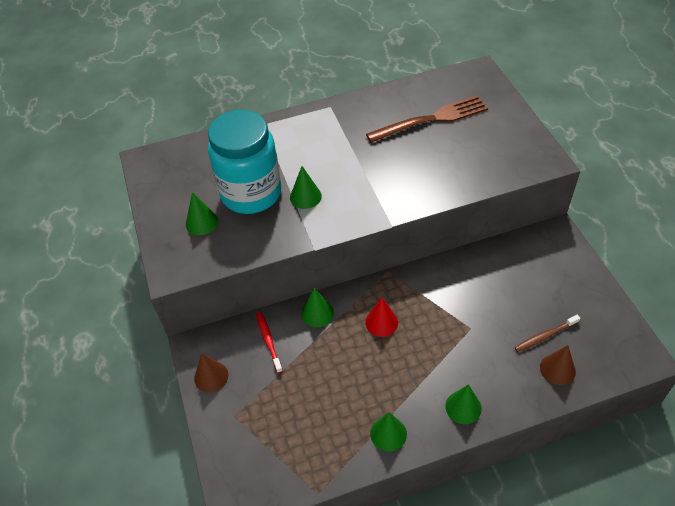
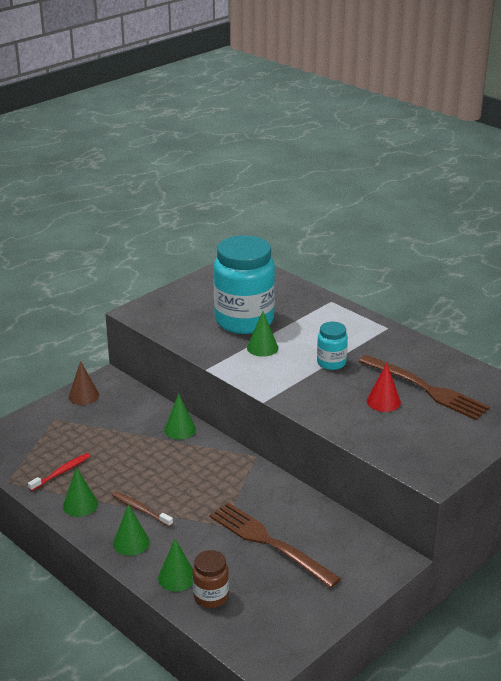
camera: 60 degrees right, 20 degrees down
green cone [186,192,218,235] -> green cone moved to [158,539,193,591]
red toothbrush [256,312,283,373] -> red toothbrush moved to [28,453,90,491]
red cone [365,297,398,337] -> red cone moved to [367,363,401,412]
brown toothbrush [515,315,580,352] -> brown toothbrush moved to [112,491,173,527]
brown cone [540,345,576,385] -> brown jar [192,550,229,608]
none -> brown fork [209,503,341,588]
none -> turquoise jar [317,322,348,370]

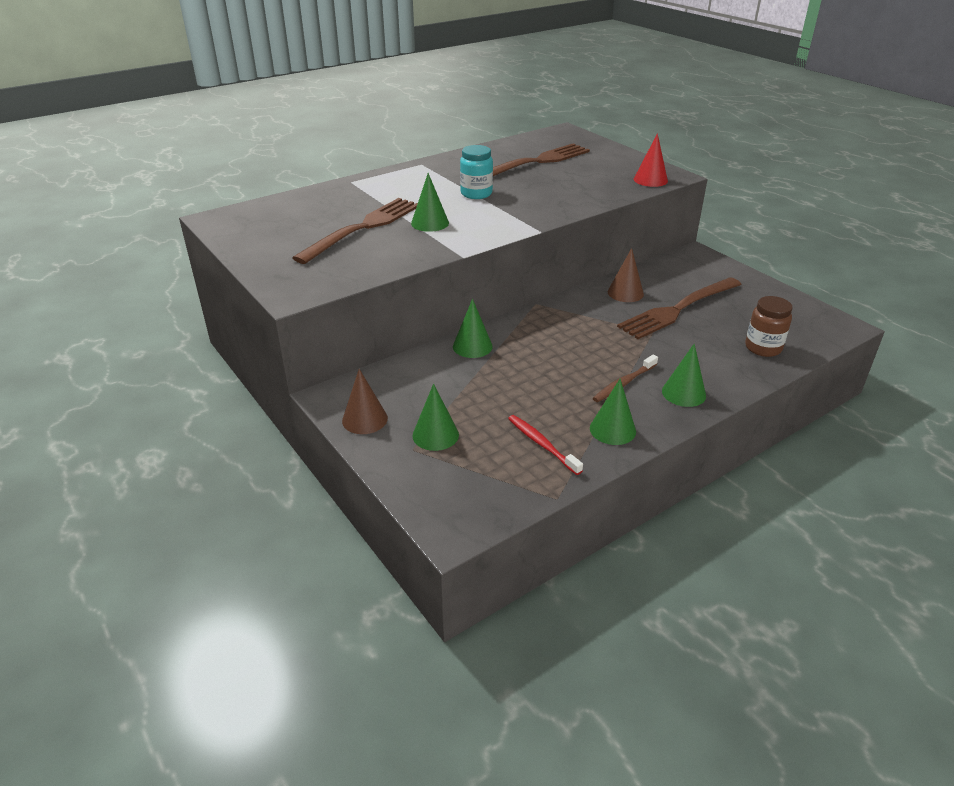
camera: 80 degrees left, 5 degrees up
green cone [158,539,193,591] -> green cone moved to [412,384,459,451]
turquoise jar [214,235,275,334] -> brown fork [292,198,418,264]
red cone [367,363,401,412] -> red cone moved to [634,133,668,187]
none -> brown cone [608,248,644,302]

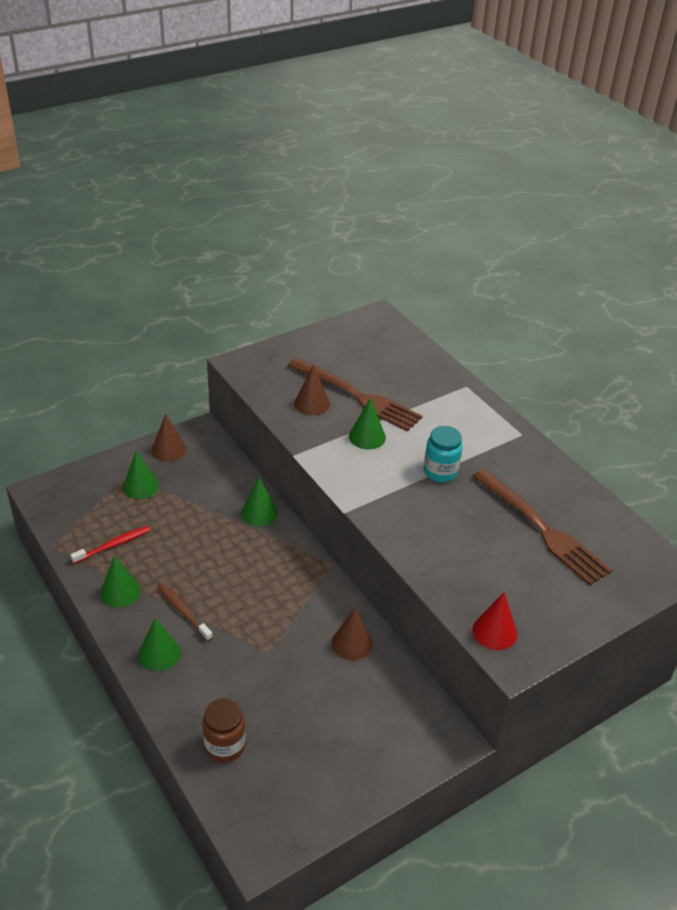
camera: 90 degrees right, 5 degrees up
brown fork [617,277,742,339] -> none
none -> brown cone [294,364,330,415]

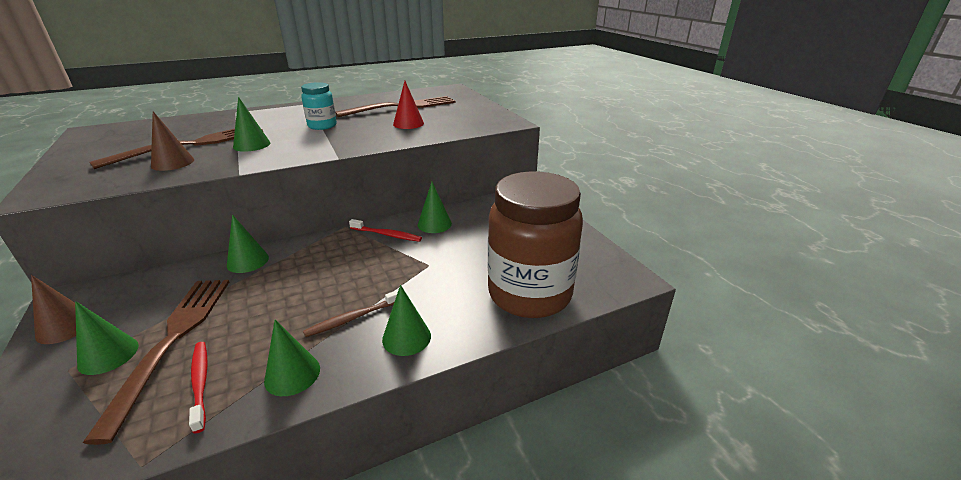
camera: 80 degrees left, 10 degrees down
brown jar [202,698,246,763] -> brown jar [488,171,583,318], size x2.14
brown cone [332,608,372,660] -> green cone [418,182,452,233]
red cone [473,592,517,650] -> red cone moved to [393,81,424,129]
none -> brown fork [83,280,229,445]
none -> red toothbrush [349,219,422,242]

